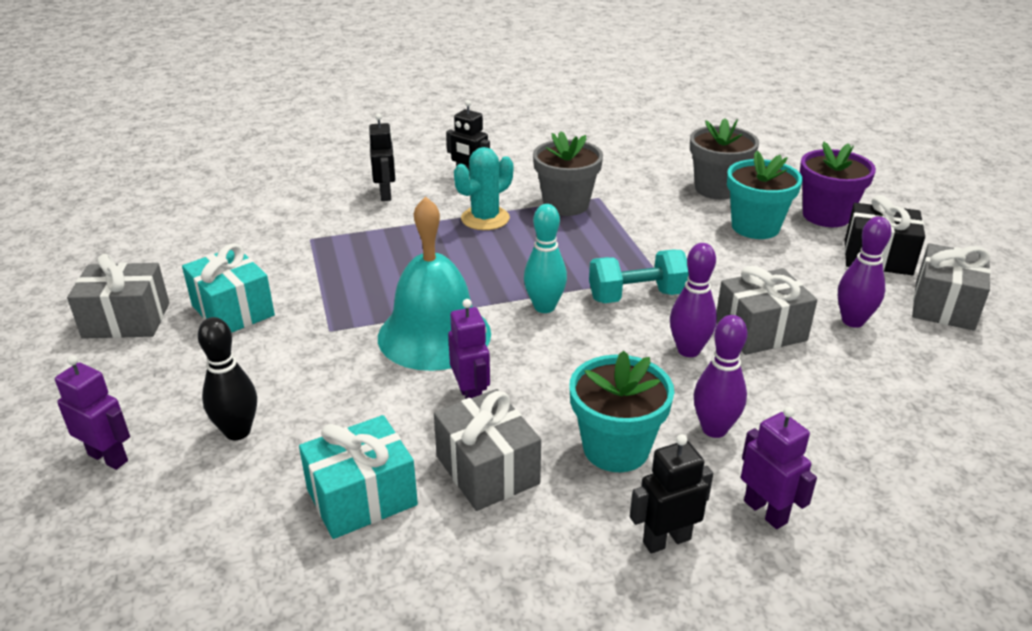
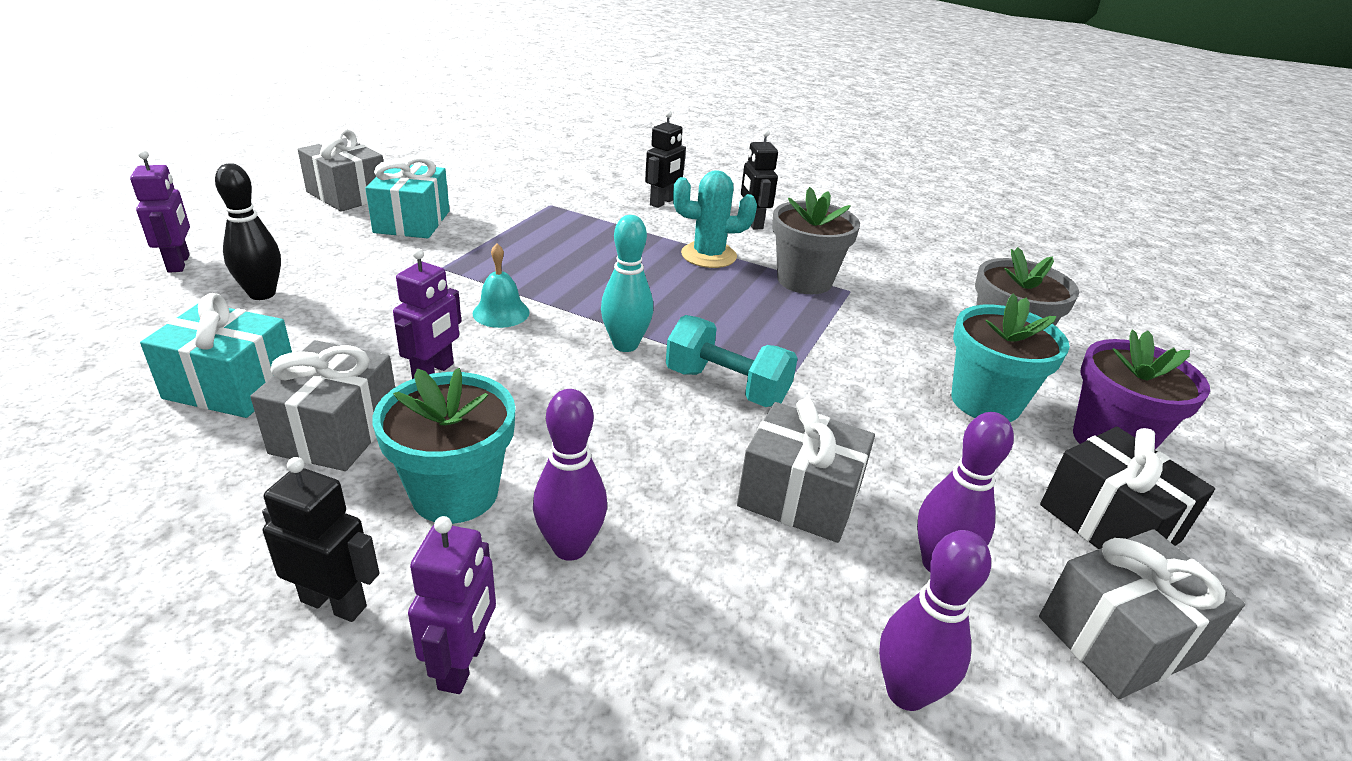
camera: 40 degrees right, 0 degrees up
turquoise bell [378,196,491,371] -> turquoise bell [473,243,530,328], size x0.44
purple bowling pin [670,243,717,357] -> purple bowling pin moved to [879,530,991,711]

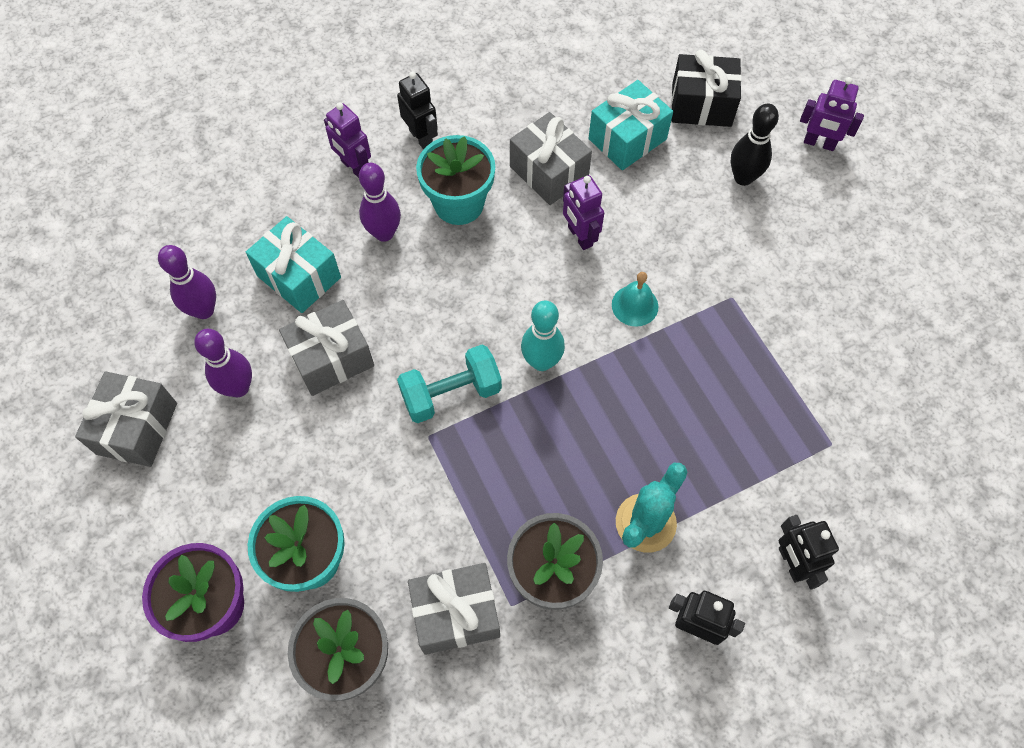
camera: 130 degrees right, 30 degrees up
black robot [262,457,379,622] -> black robot turned 90 degrees counterclockwise [397,72,438,150]
grey gift [298,129,384,212] -> grey gift moved to [408,563,500,655]
turquoise gift [365,157,450,238] -> turquoise gift moved to [246,216,341,313]
black gift [1040,427,1215,549] -> black gift moved to [671,50,742,127]

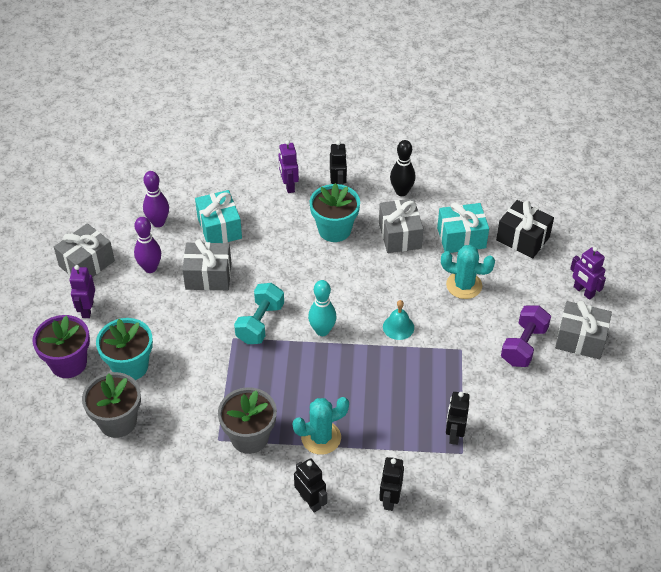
camera: 30 degrees right, 15 degrees down
purple bowling pin [359,163,401,242] -> none
turquoise dumbbell [397,345,502,423] -> turquoise dumbbell turned 75 degrees counterclockwise [234,283,284,344]
grey gift [408,563,500,655] -> grey gift moved to [555,301,612,359]
purple robot [563,175,604,250] -> purple robot moved to [69,265,95,318]
black bowling pin [731,104,779,186] -> black bowling pin moved to [390,140,416,196]
none -> turquoise cactus [441,245,495,299]
none -> black robot [446,392,470,445]
none -> purple dumbbell [501,305,551,367]

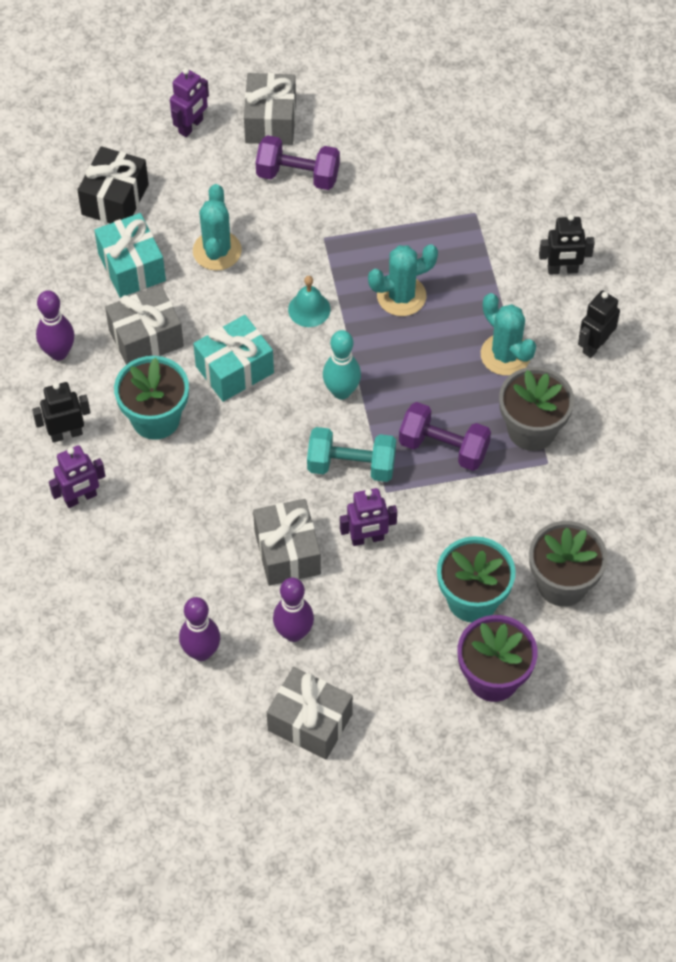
camera: 105 degrees left, 10 degrees up
purple robot [69,265,95,318] -> purple robot moved to [340,488,397,546]
turquoise gift [195,190,242,243] -> turquoise gift moved to [193,315,274,402]
black bowling pin [390,140,416,196] -> purple bowling pin [36,290,74,360]
black robot [446,392,470,445] -> none
none -> turquoise cactus [368,244,438,316]
none -> purple dumbbell [399,402,491,471]

